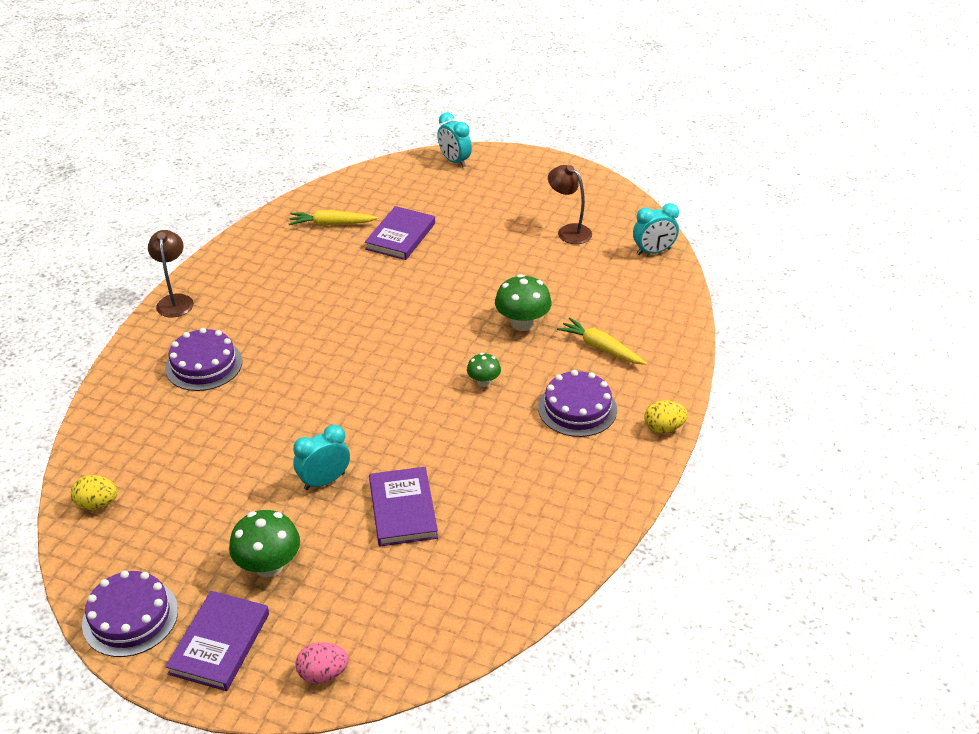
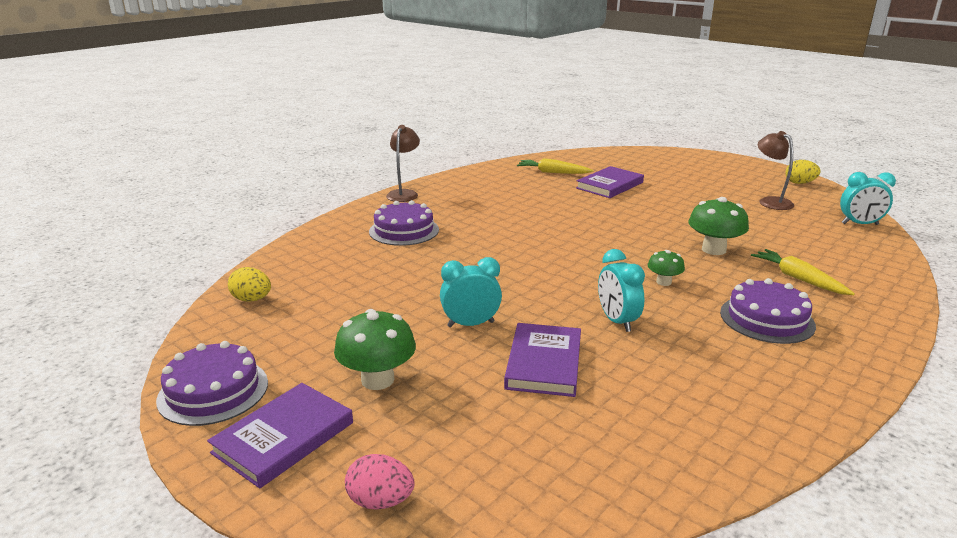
camera: 20 degrees right, 15 degrees down
turquoise clock [437,112,472,167] -> turquoise clock moved to [598,249,645,332]
yellow egg [644,400,688,433] -> yellow egg moved to [786,160,820,184]

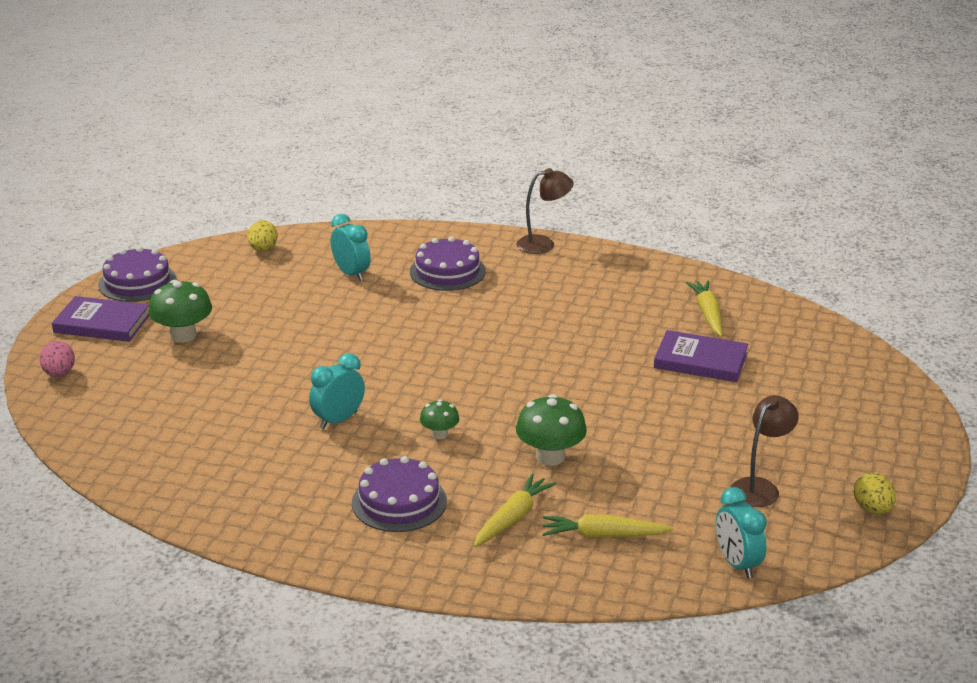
camera: 65 degrees right, 5 degrees up
turquoise clock [440,257,502,328] -> turquoise clock moved to [331,214,371,281]
purple book [504,323,581,397] -> none
none -> yellow carrot [542,514,674,538]

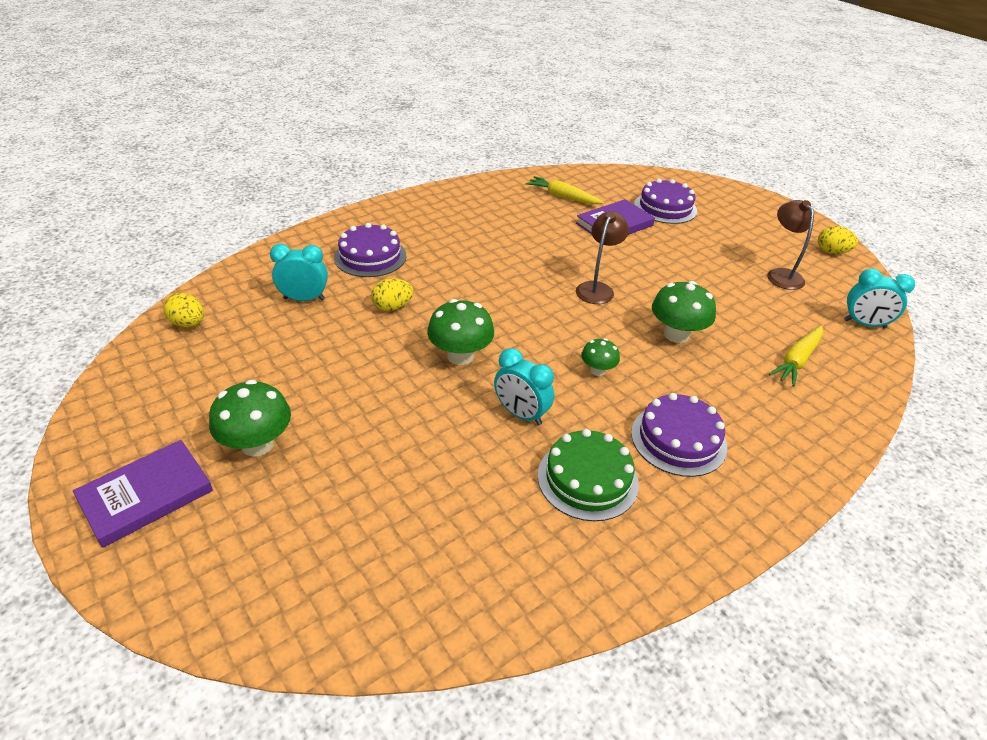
camera: 55 degrees left, 10 degrees up
pink egg [39,341,75,377] -> none
purple cake [98,246,177,302] -> purple cake moved to [634,179,697,224]
turquoise clock [309,353,365,429] -> turquoise clock turned 45 degrees counterclockwise [494,348,554,426]
yellow carrot [474,474,556,547] -> none
brown lamp [516,168,574,254] -> brown lamp moved to [576,211,629,304]
none -> yellow egg [371,278,414,311]
none -> green mushroom [427,299,494,365]
none -> green cake [538,429,639,521]

